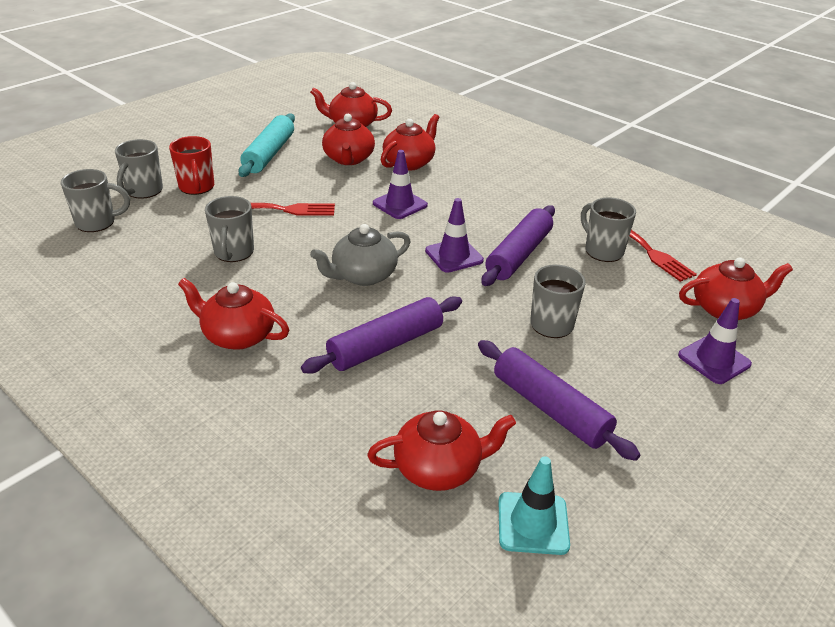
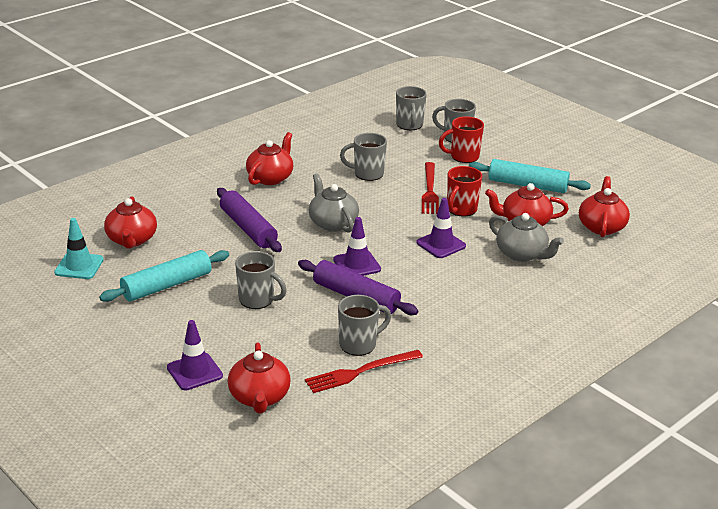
camera: 95 degrees right, 5 degrees down
red teapot [381,114,440,171] -> grey teapot [489,213,564,262]
purple rolling pin [478,340,640,461] -> turquoise rolling pin [99,250,229,302]
none -> red mug [447,166,482,217]

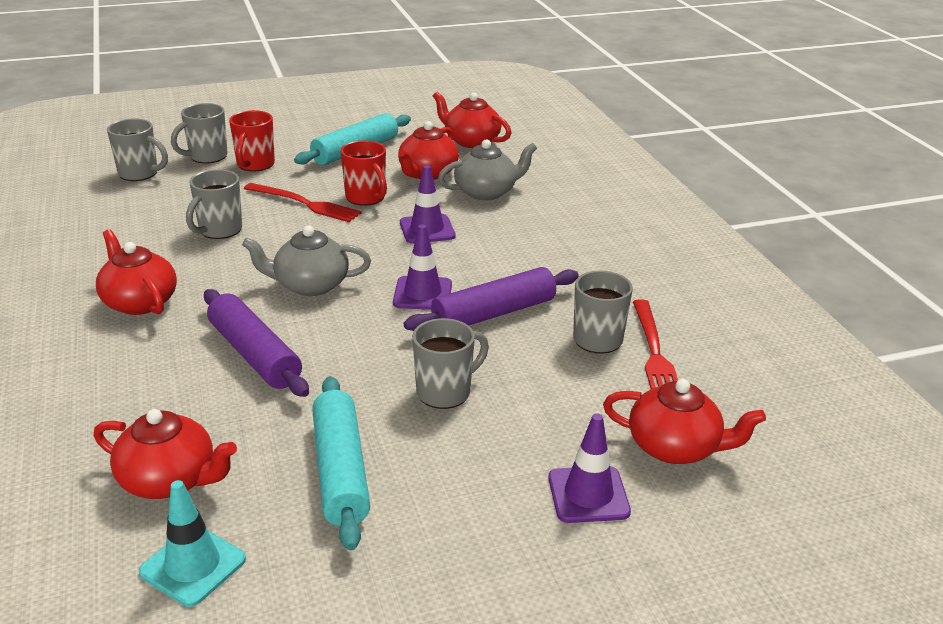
camera: 65 degrees left, 0 degrees up
purple rolling pin [217,188,282,252] -> purple rolling pin turned 60 degrees clockwise [204,289,309,397]

